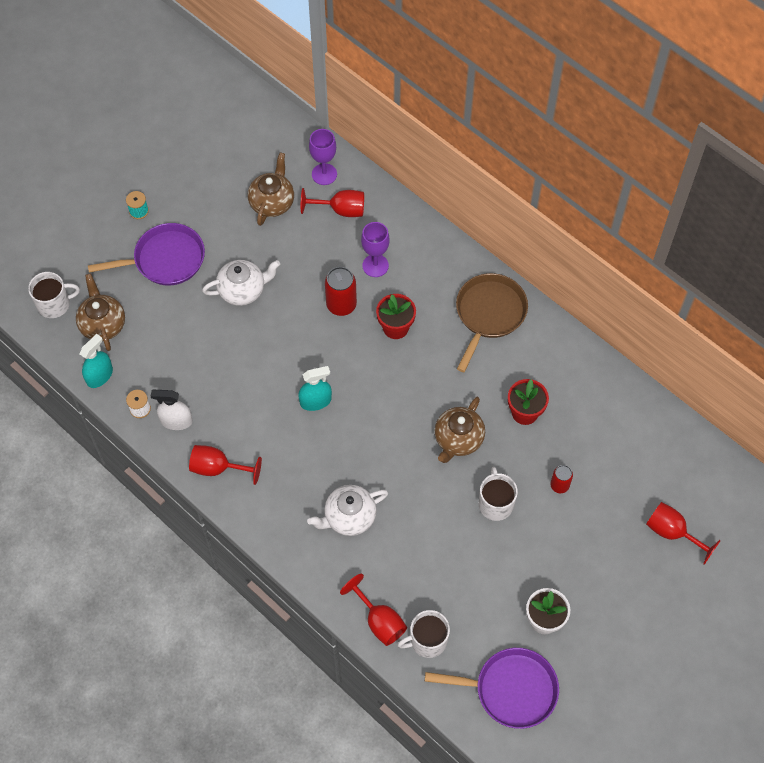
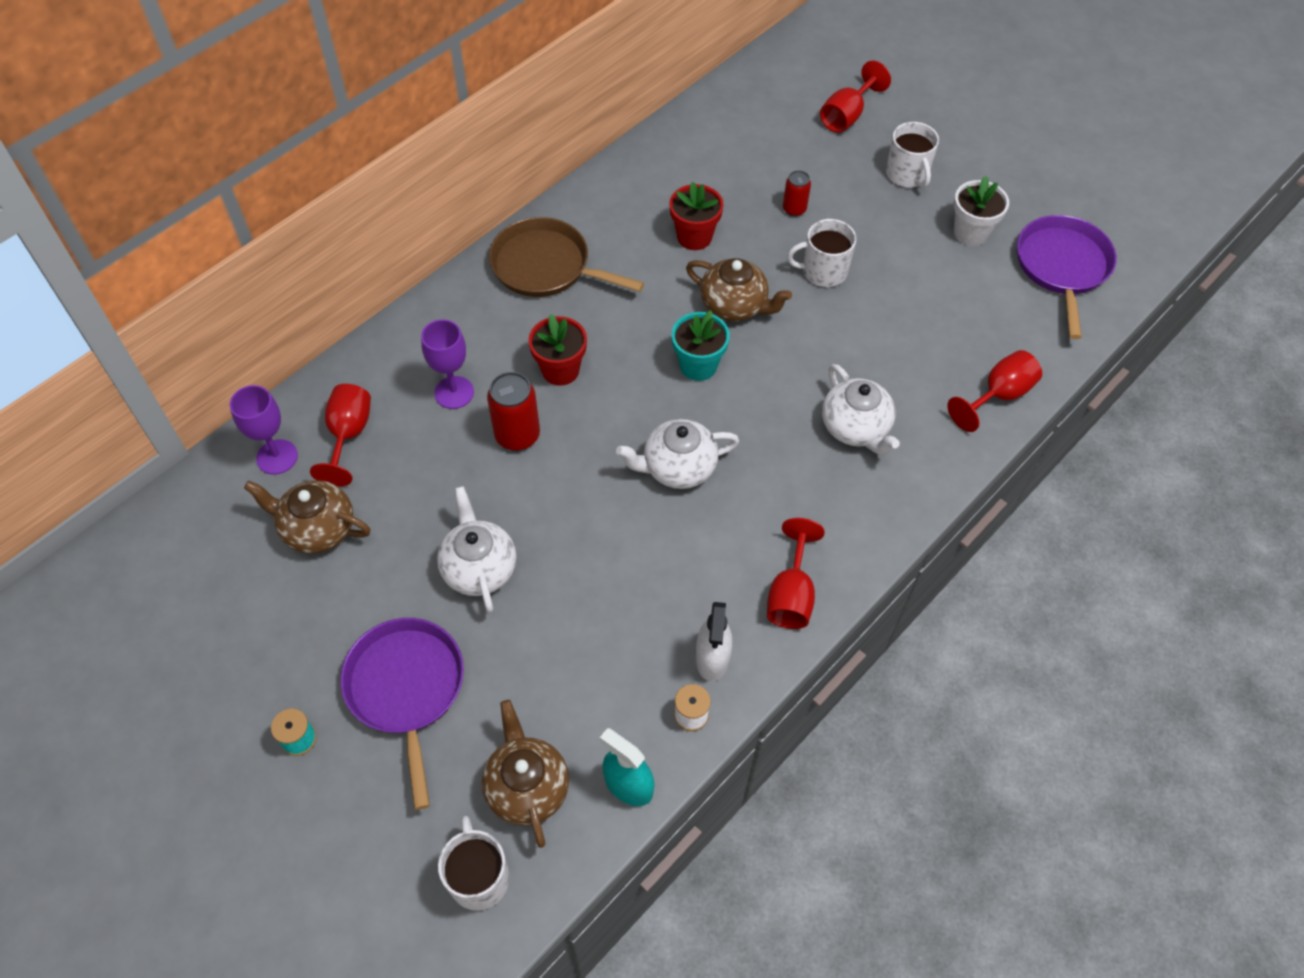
camera: 90 degrees left, 5 degrees down
brown teapot [76,273,125,351] -> brown teapot turned 90 degrees clockwise [482,700,569,848]
turquoise spray bottle [298,366,332,411] -> white teapot [616,419,739,489]
white mug [398,610,450,658] -> white mug moved to [886,122,939,188]
none -> turquoise flower pot [672,310,730,381]

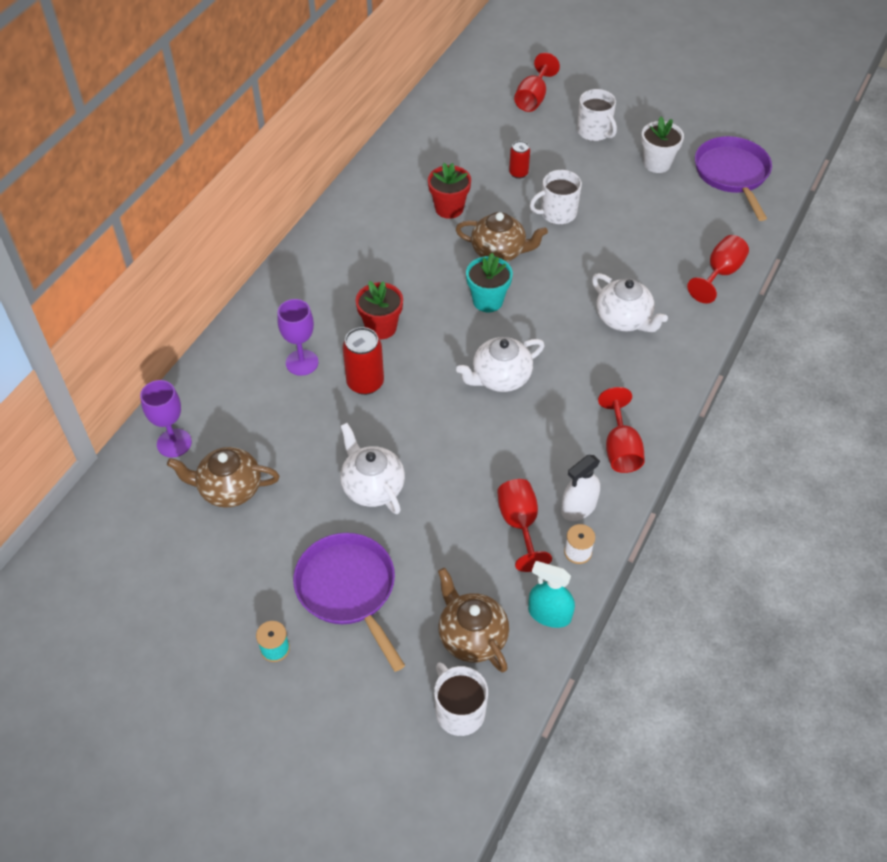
camera: 15 degrees left, 5 degrees down
red goblet [310,384,371,487] -> red goblet moved to [497,479,552,572]
brown pan [489,217,644,297] -> none
white spray bottle [696,602,732,681] -> white spray bottle turned 60 degrees clockwise [561,455,600,521]

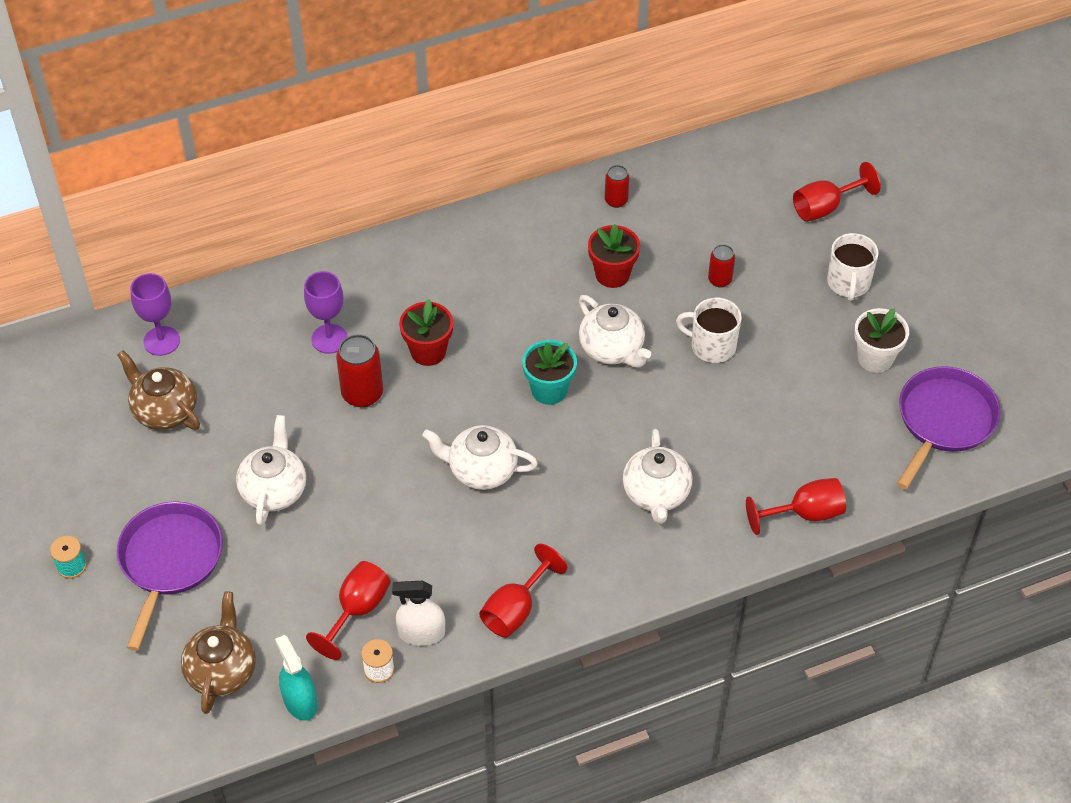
camera: 40 degrees right, 0 degrees up
white mug [434,662,488,736] -> none
brown teapot [456,212,548,262] -> white teapot [579,295,651,368]
none -> red can [605,165,629,208]

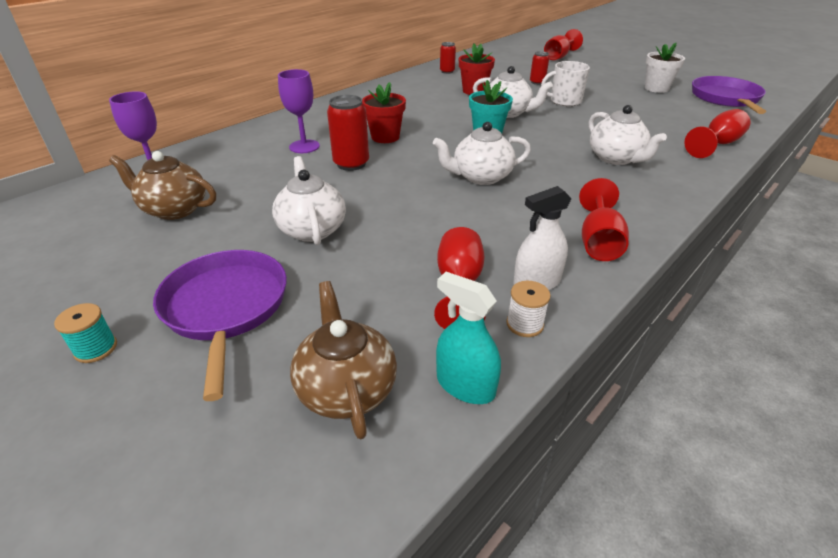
camera: 25 degrees left, 15 degrees down
white mug [827,233,879,301] -> none

